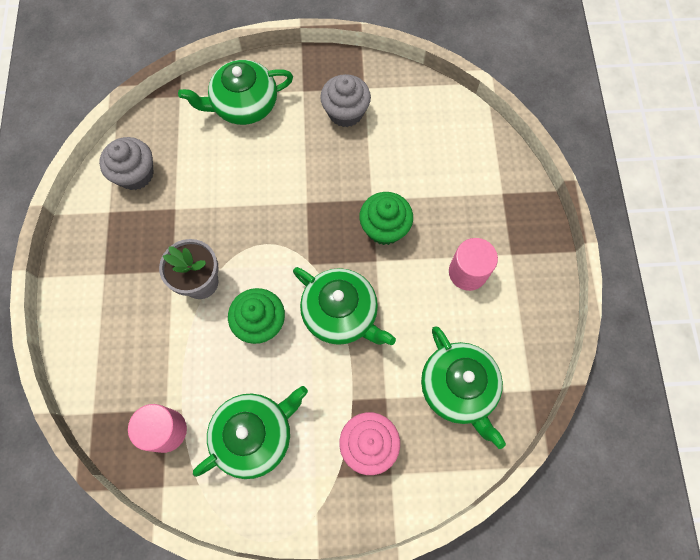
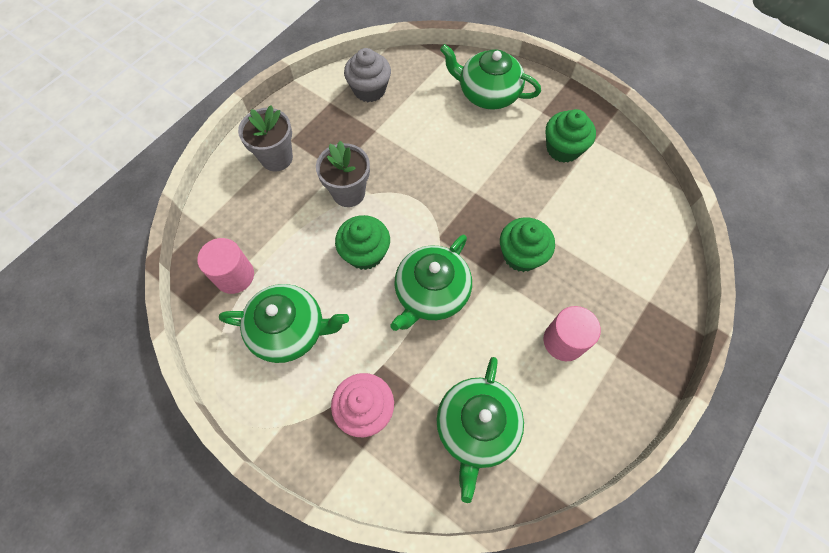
camera: 40 degrees right, 5 degrees down
green teapot [293,267,396,345] -> green teapot turned 45 degrees clockwise [391,235,472,331]
grey cupcake [320,74,371,127] -> green cupcake [546,109,596,163]
none -> grey flower pot [238,105,293,171]

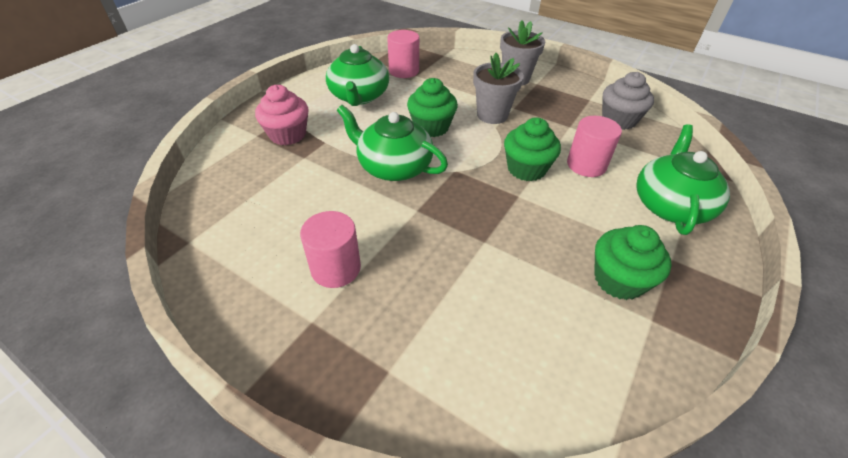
camera: 85 degrees right, 20 degrees down
green teapot [436,357,524,503] -> none
green cupcake [500,217,555,272] -> green cupcake moved to [504,117,561,182]
none -> pink cylinder [567,116,622,177]

